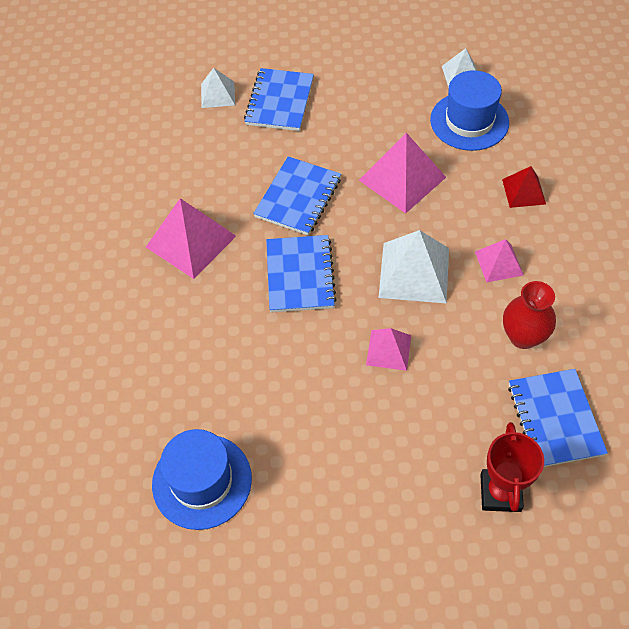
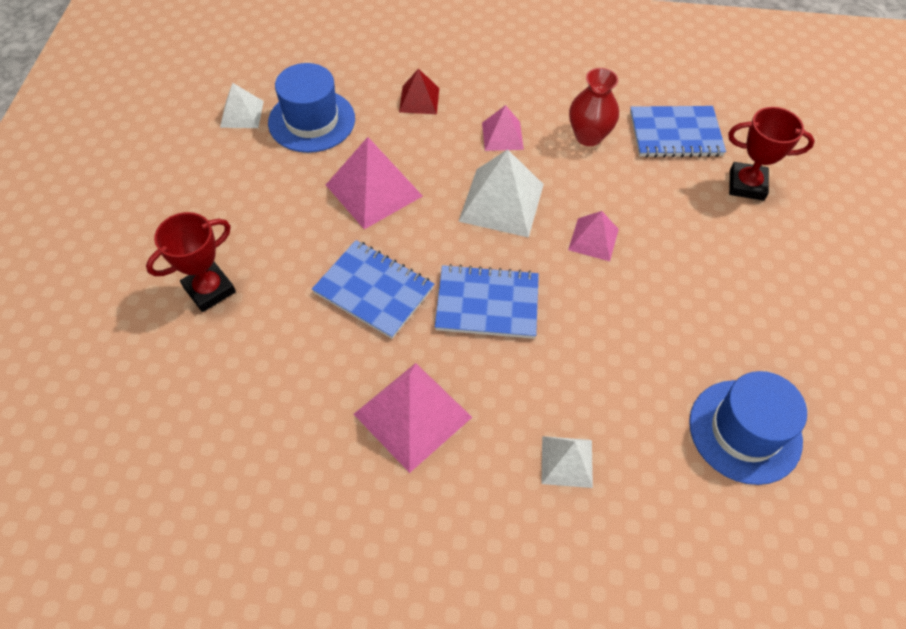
camera: 85 degrees left, 0 degrees up
white pyramid [201,68,235,108] -> white pyramid moved to [542,436,593,488]
blue notebook [244,68,314,131] -> red trophy [146,212,236,312]

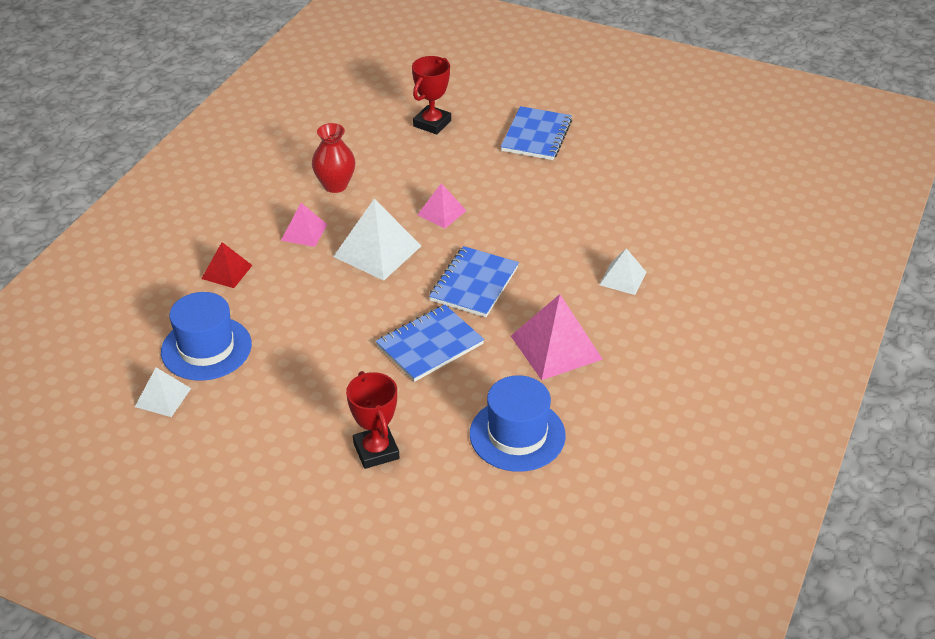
camera: 70 degrees left, 15 degrees down
pink pyramid [326,137,423,229] -> none
blue notebook [630,106,726,158] -> blue notebook moved to [501,106,572,160]
blue hat [689,371,807,485] -> blue hat moved to [470,375,566,472]

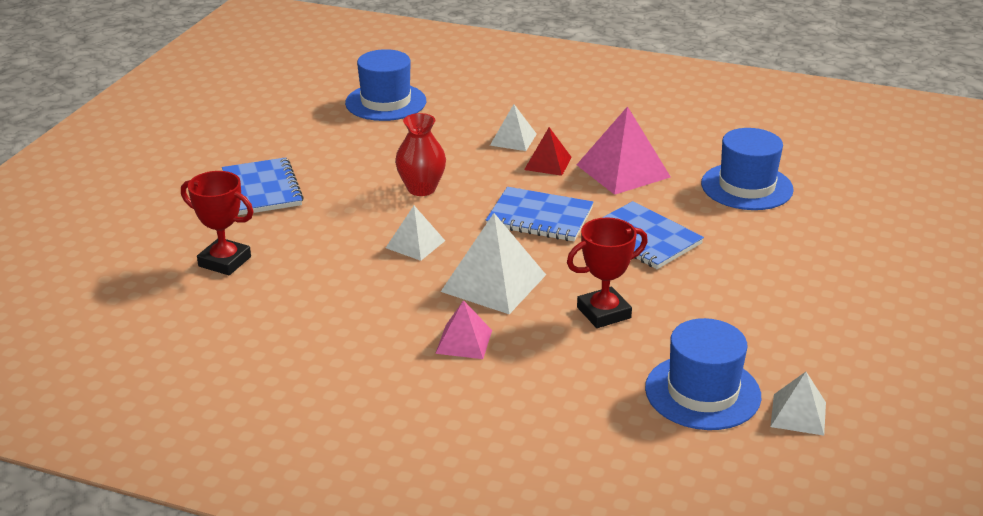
camera: 95 degrees left, 10 degrees down
red pyramid [201,242,252,288] -> red pyramid moved to [524,127,572,176]
red vase [312,123,355,193] -> red vase moved to [395,113,446,196]
red trophy [346,371,399,469] -> red trophy moved to [567,217,648,328]
pink pyramid [417,183,466,229] -> white pyramid [386,206,445,261]
blue notebook [501,106,572,160] -> blue notebook turned 60 degrees clockwise [222,157,304,215]
none -> blue hat [345,49,426,121]

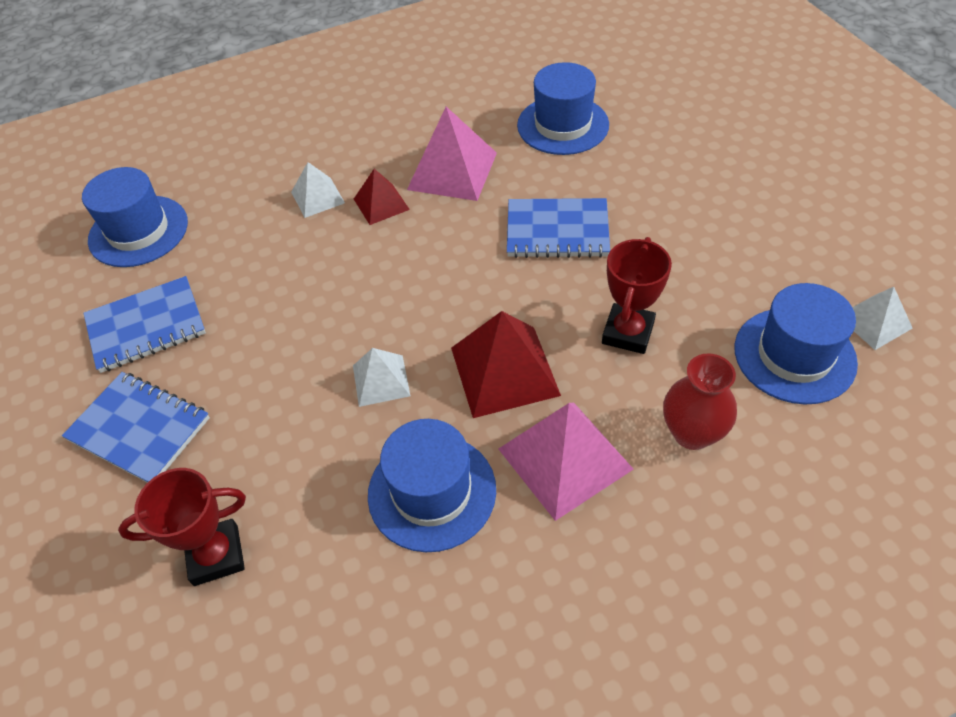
camera: 40 degrees left, 20 degrees up
red vase [395,113,446,196] -> red vase moved to [663,353,737,450]
pink pyramid [435,300,492,359] -> pink pyramid [499,403,634,521], size x1.73
white pyramid [441,213,546,314] -> red pyramid [451,311,561,418]
blue notebook [486,187,594,241] -> blue notebook moved to [83,276,206,373]
none -> blue hat [368,419,496,552]

